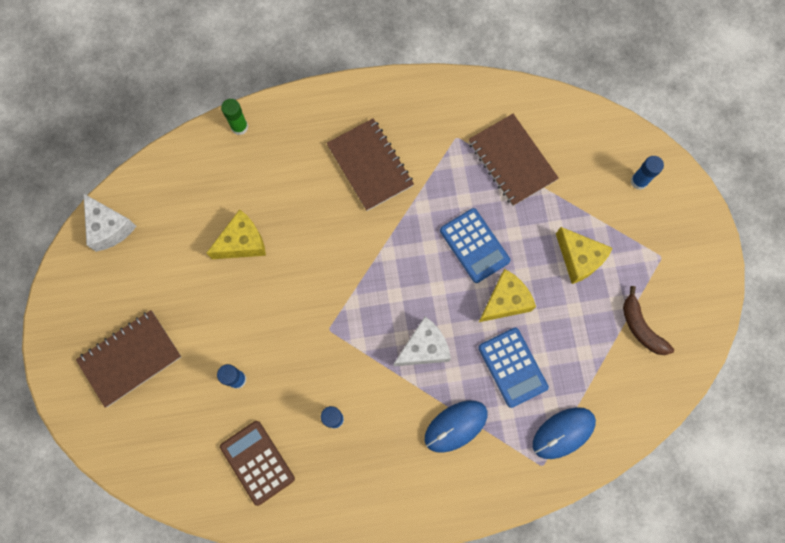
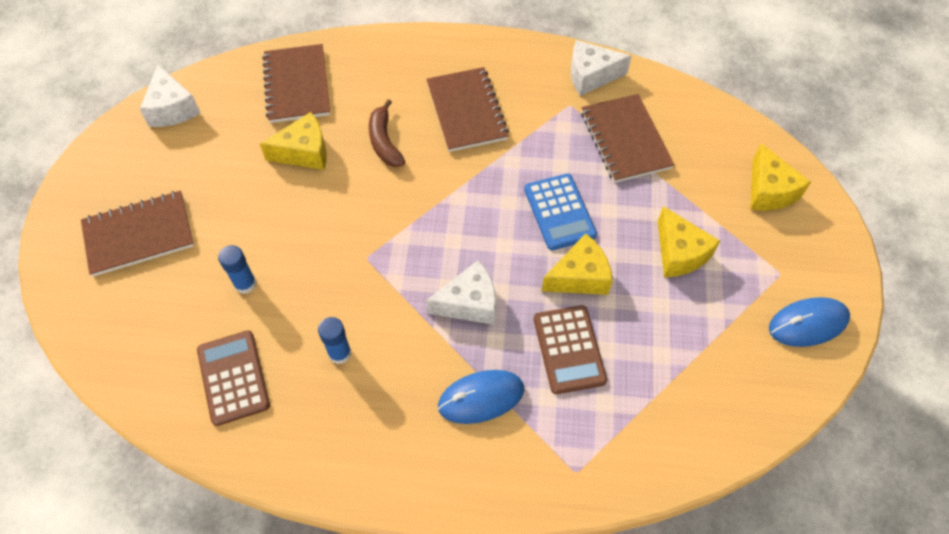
camera: 15 degrees right, 15 degrees down
green glue stick [221,99,248,135] -> none
blue calculator [478,328,549,408] -> brown calculator [534,305,607,394]
blue mouse [533,407,596,459] -> blue mouse moved to [769,297,850,347]
brown banana [623,286,674,355] -> brown banana moved to [369,99,405,167]
blue glue stick [631,156,664,190] -> yellow cheese [750,143,811,211]
none -> brown notebook [262,44,330,123]
none -> white cheese [571,40,632,96]

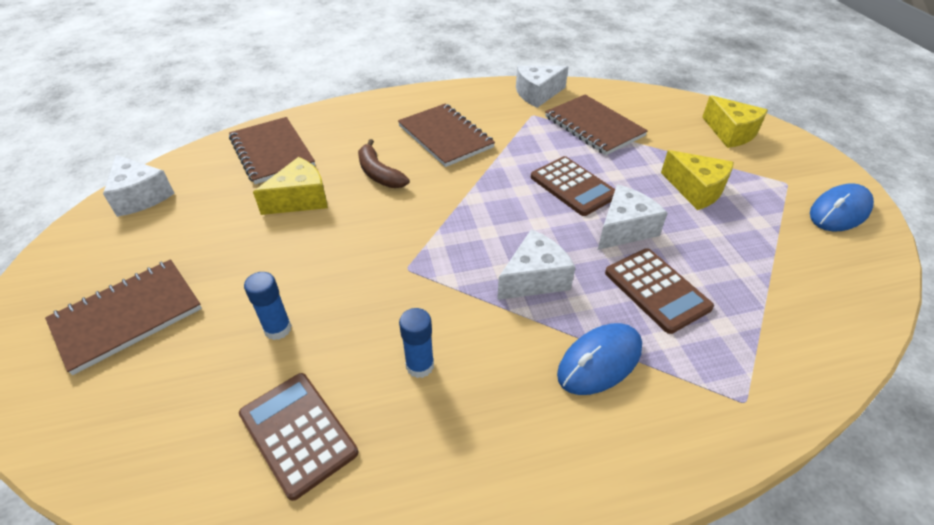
camera: 20 degrees left, 15 degrees down
blue calculator [524,174,597,250] -> brown calculator [531,156,615,216]
yellow cheese [542,233,613,295] -> white cheese [598,184,668,250]

